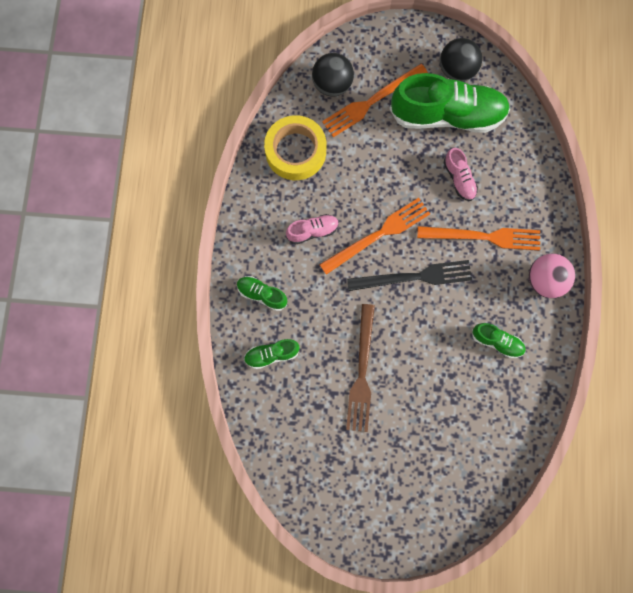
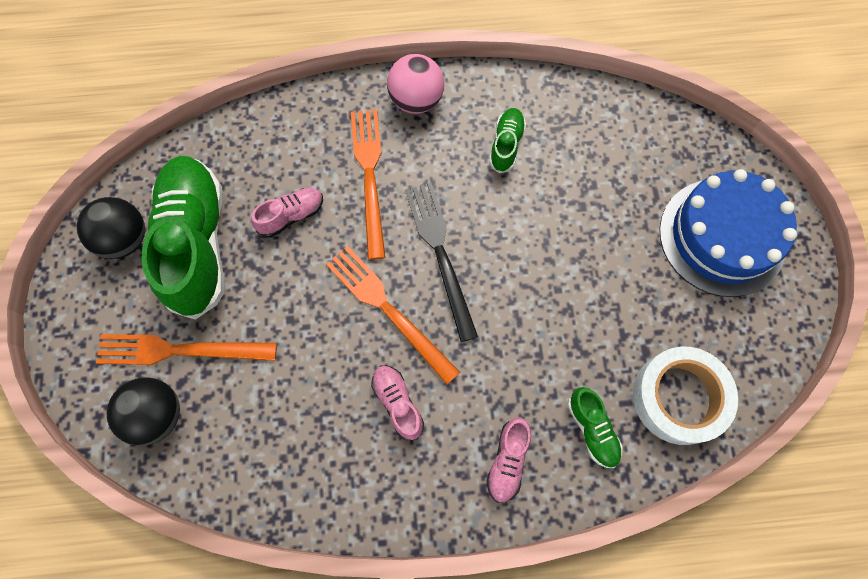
camera: 100 degrees left, 5 degrees down
green shoe [237,276,287,311] -> pink shoe [486,417,531,503]
yellow tape [264,115,326,180] -> none
orange fork [322,64,428,137] -> orange fork turned 135 degrees clockwise [96,334,277,365]
brown fork [346,304,375,432] -> none
none -> white tape [633,347,738,445]
none -> blue cake [659,169,797,297]

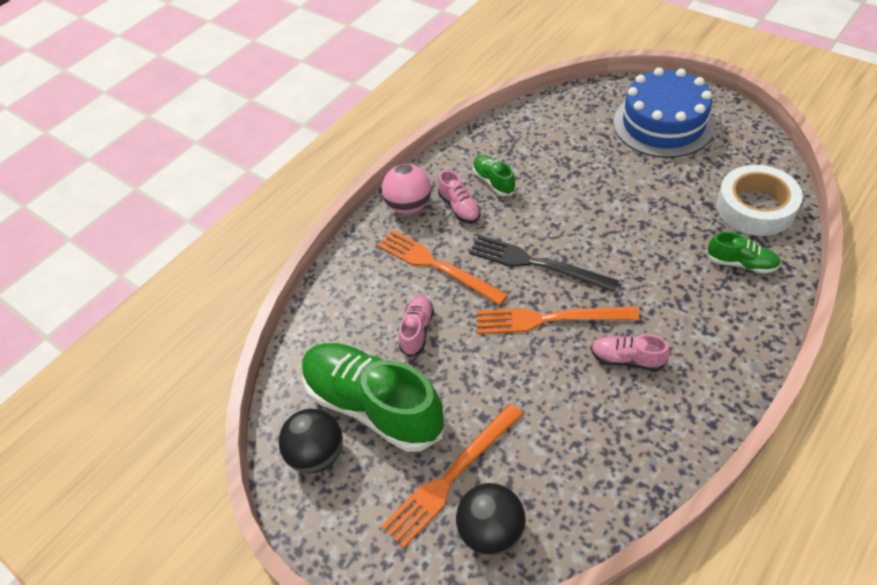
camera: 40 degrees left, 20 degrees down
pink shoe [486,417,531,503] -> pink shoe moved to [438,170,481,223]

